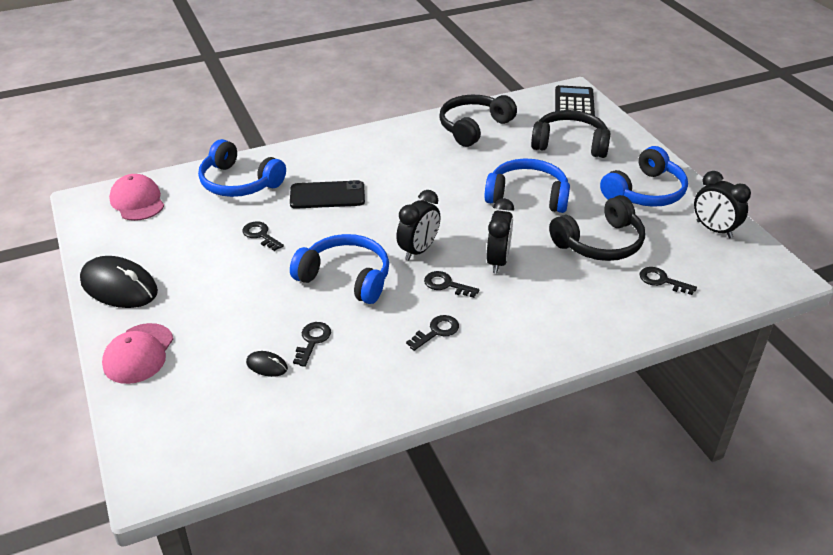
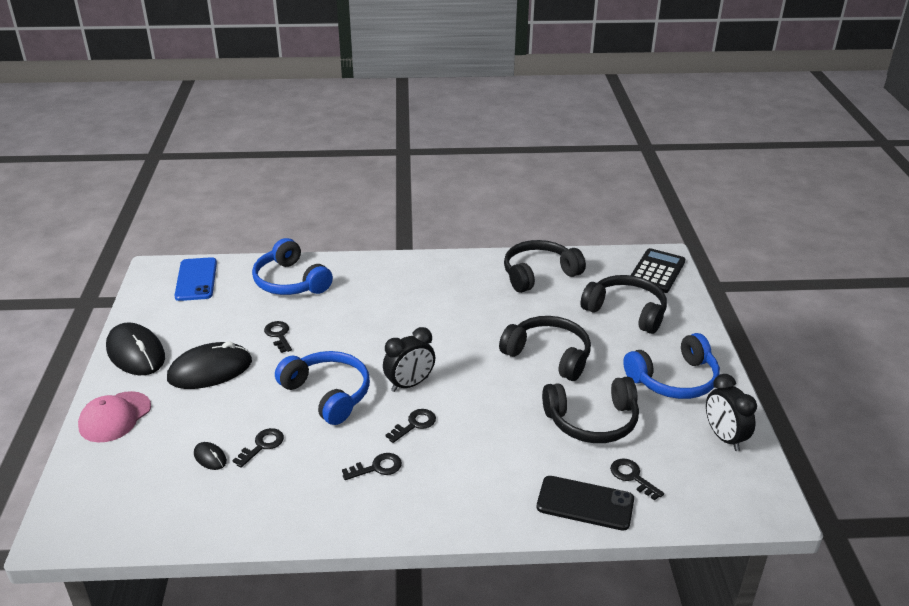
camera: 20 degrees right, 5 degrees down
pink cap [109,174,164,221] -> blue phone [174,257,217,301]
black phone [290,180,365,209] -> black phone moved to [537,476,634,531]
black key [424,271,479,298] -> black key turned 90 degrees clockwise [385,409,436,443]
blue headphones [484,158,570,213] -> black headphones [499,316,591,381]
black clock [486,198,514,273] -> none
none -> black mouse [167,341,252,389]

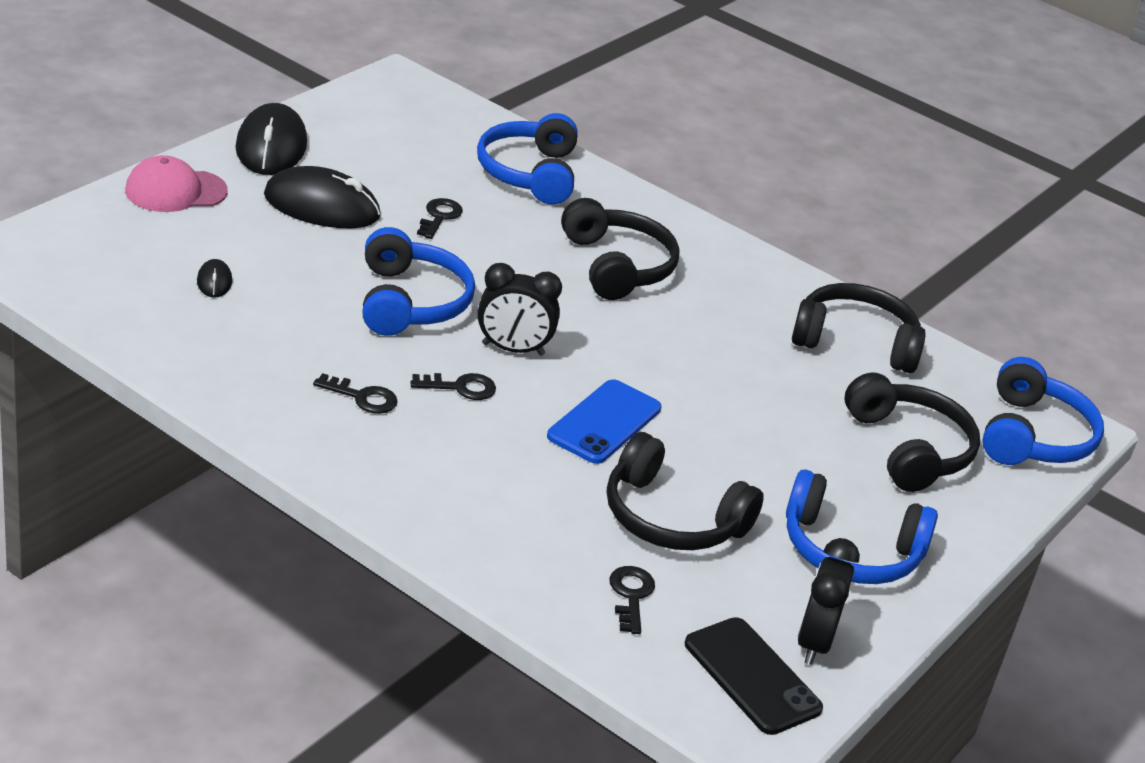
camera: 35 degrees right, 0 degrees up
blue phone [174,257,217,301] -> blue phone moved to [547,379,661,464]
black key [232,428,284,468] -> none
black headphones [499,316,591,381] -> black headphones moved to [561,198,680,300]
black phone [537,476,634,531] -> black phone moved to [685,617,823,735]
black calculator [631,248,685,293] -> blue headphones [982,357,1104,465]

